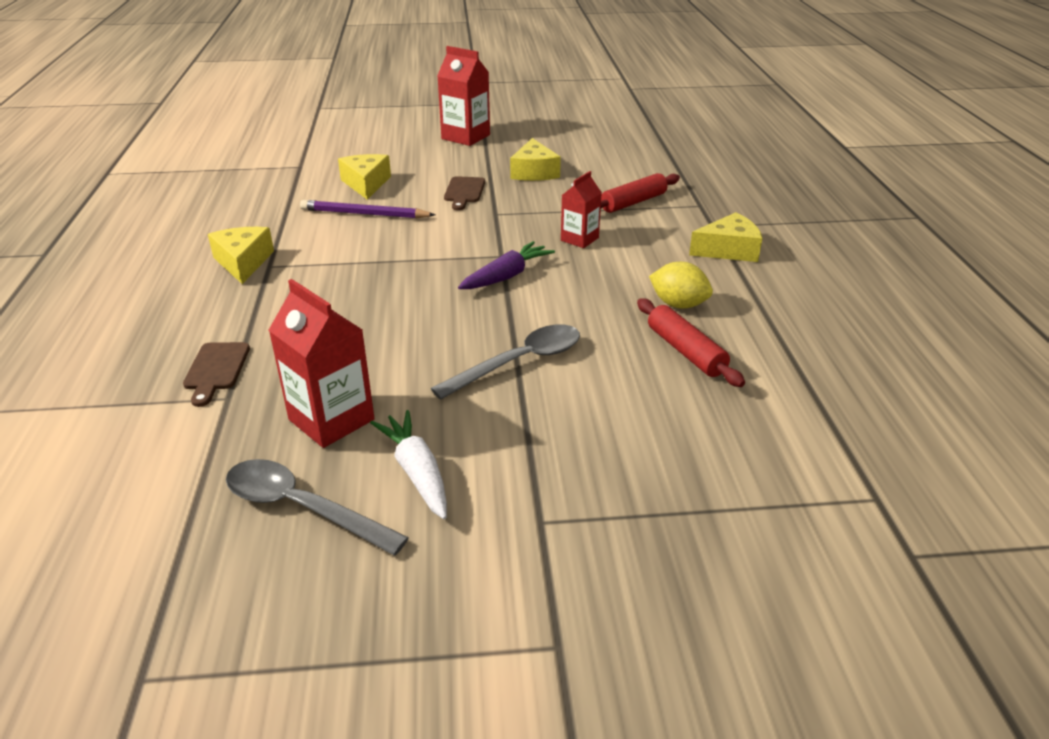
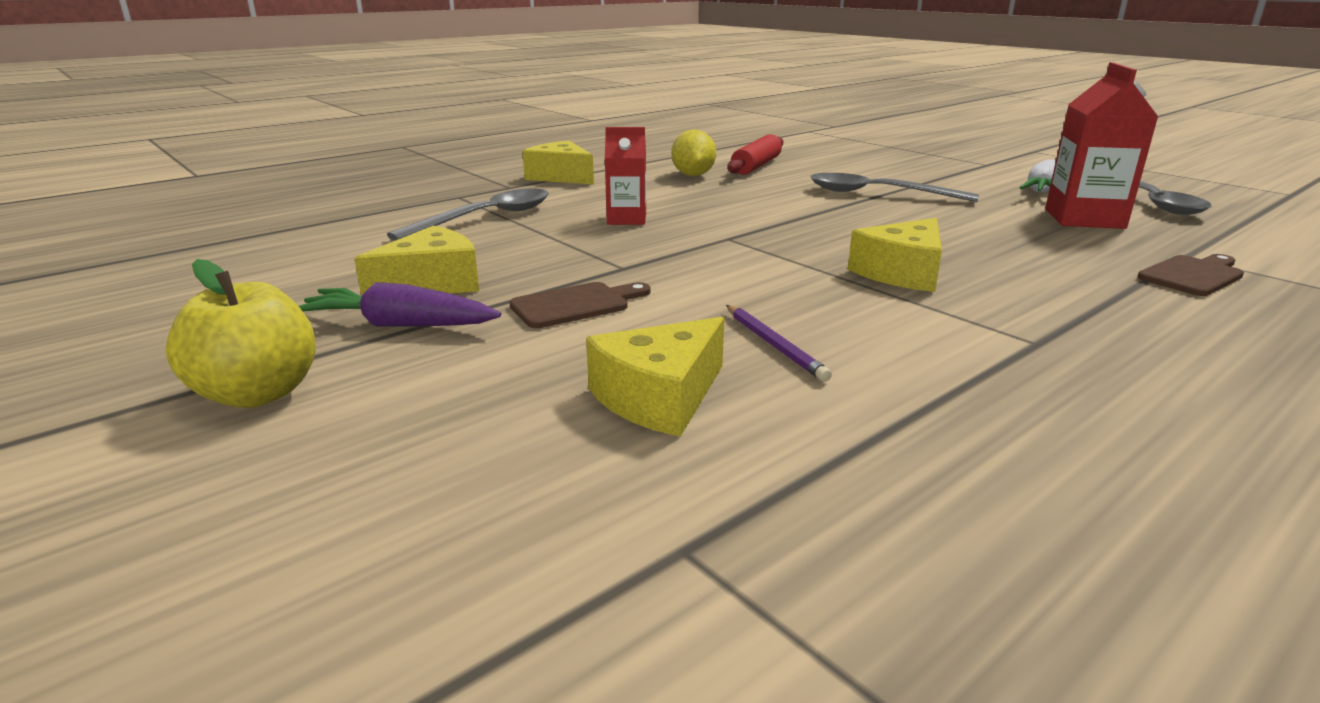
camera: 125 degrees left, 10 degrees down
yellow cheese [208,227,274,284] -> yellow cheese moved to [848,218,942,292]
purple pencil [300,200,435,218] -> purple pencil [726,305,832,382], size x0.62
red carton [437,46,490,146] -> yellow apple [166,259,316,408]
purple carrot [458,241,555,289] -> purple carrot moved to [299,282,501,327]
red rolling pin [601,173,680,213] -> grey spoon [387,188,549,241]

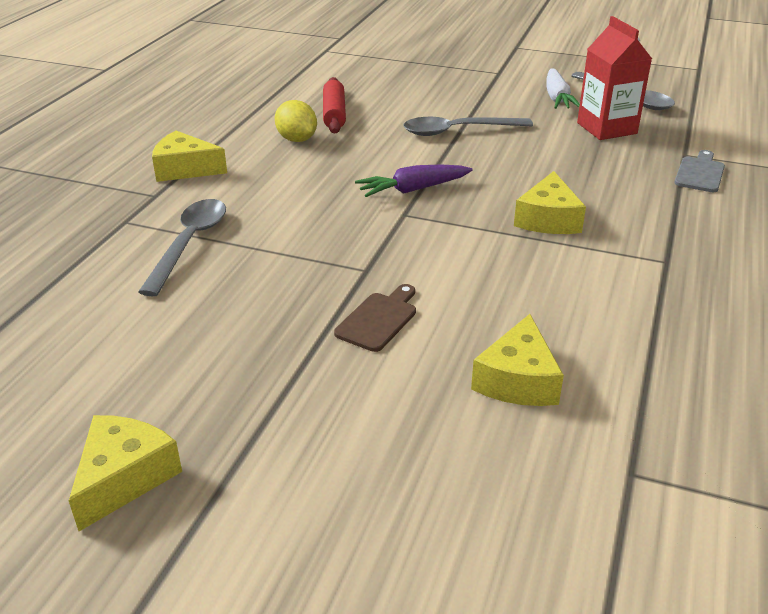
camera: 30 degrees left, 10 degrees up
yellow apple [166,259,316,408] -> none
purple carrot [299,282,501,327] -> purple carrot moved to [355,164,473,197]
yellow cheese [354,226,479,296] -> yellow cheese moved to [69,415,182,531]
red carton [605,127,646,225] -> none
purple pencil [726,305,832,382] -> none
brown cutting board [1138,254,1244,296] -> grey cutting board [674,150,725,192]

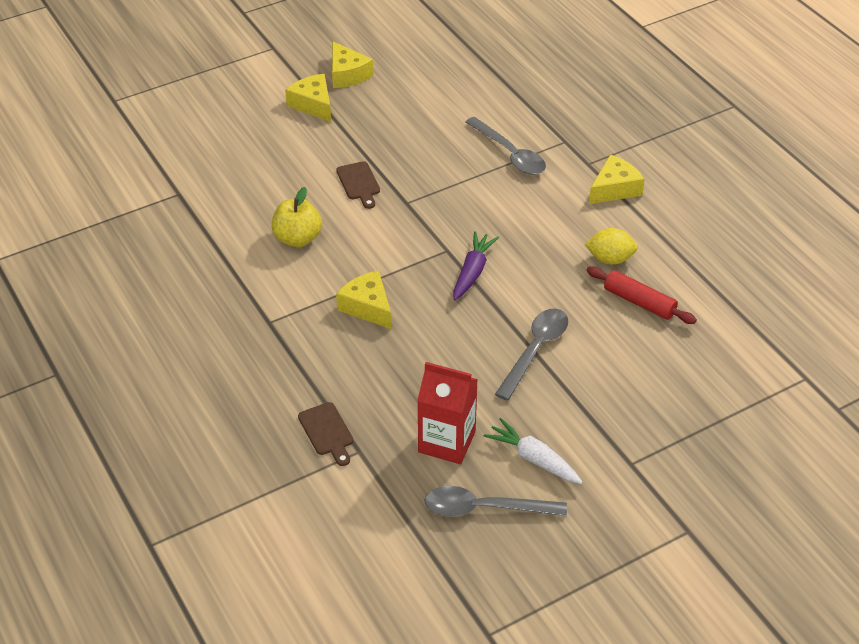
camera: 130 degrees right, 10 degrees up
yellow cheese [471,314,564,406] -> yellow cheese moved to [285,74,331,122]
grey cutting board [674,150,725,192] -> brown cutting board [298,402,353,466]
none -> yellow apple [272,187,322,247]

